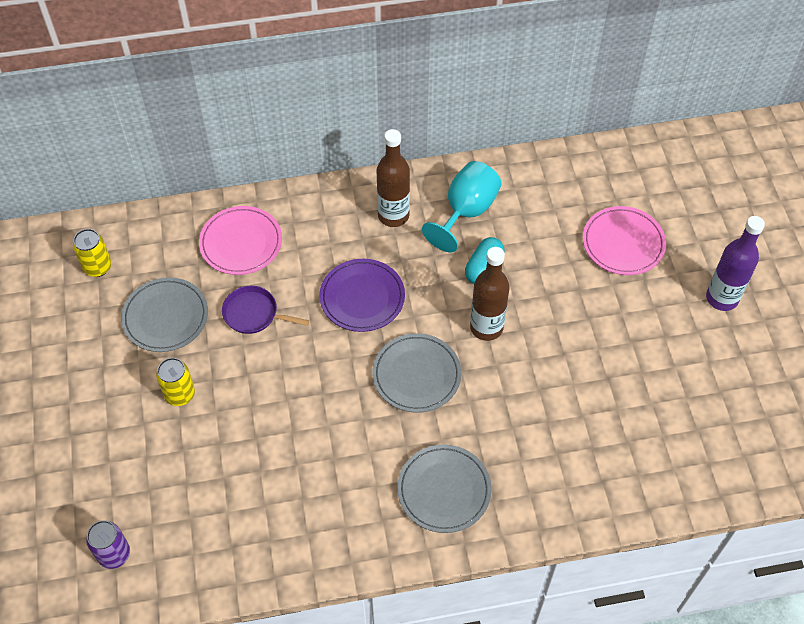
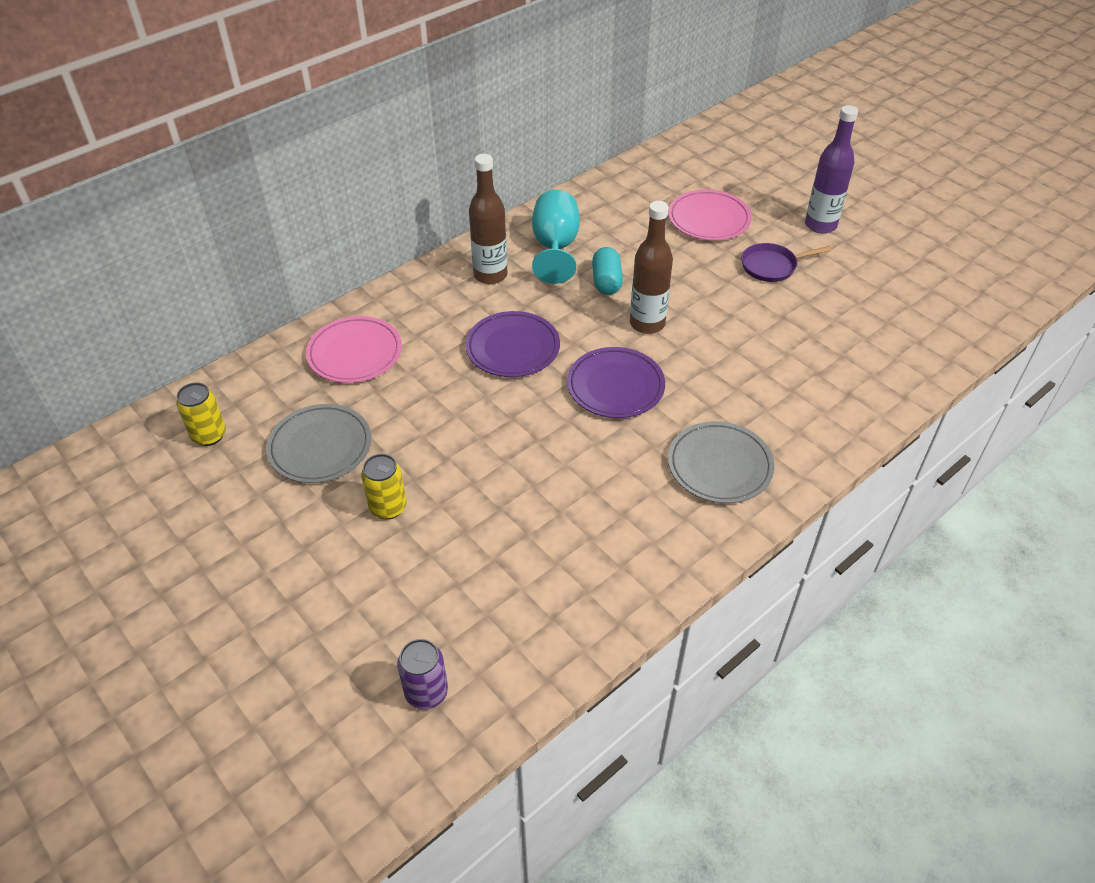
camera: 30 degrees left, 10 degrees down
purple pan [222,286,310,334] -> purple pan moved to [741,243,831,282]
grey plate [373,333,461,413] -> purple plate [567,347,665,418]

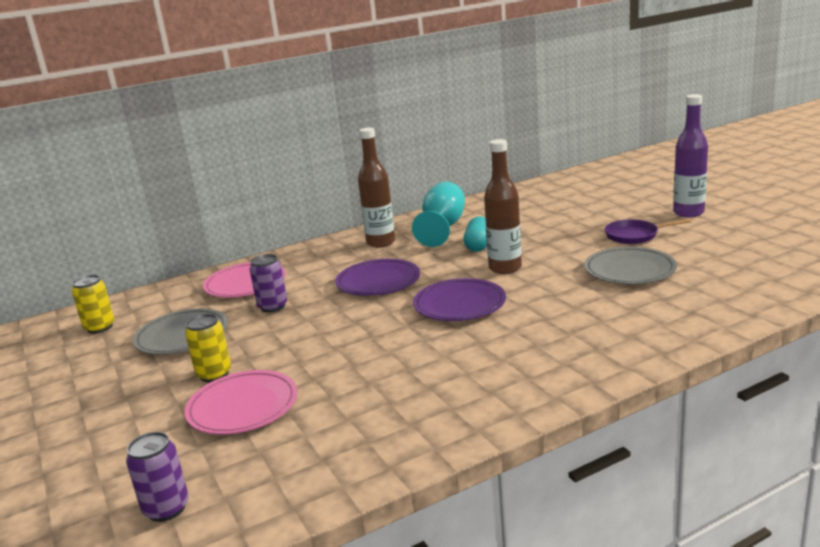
camera: 15 degrees right, 25 degrees down
pink plate [668,189,752,241] -> pink plate moved to [184,370,297,435]
grey plate [668,421,775,503] -> grey plate moved to [584,247,677,284]
none -> purple can [250,254,287,313]

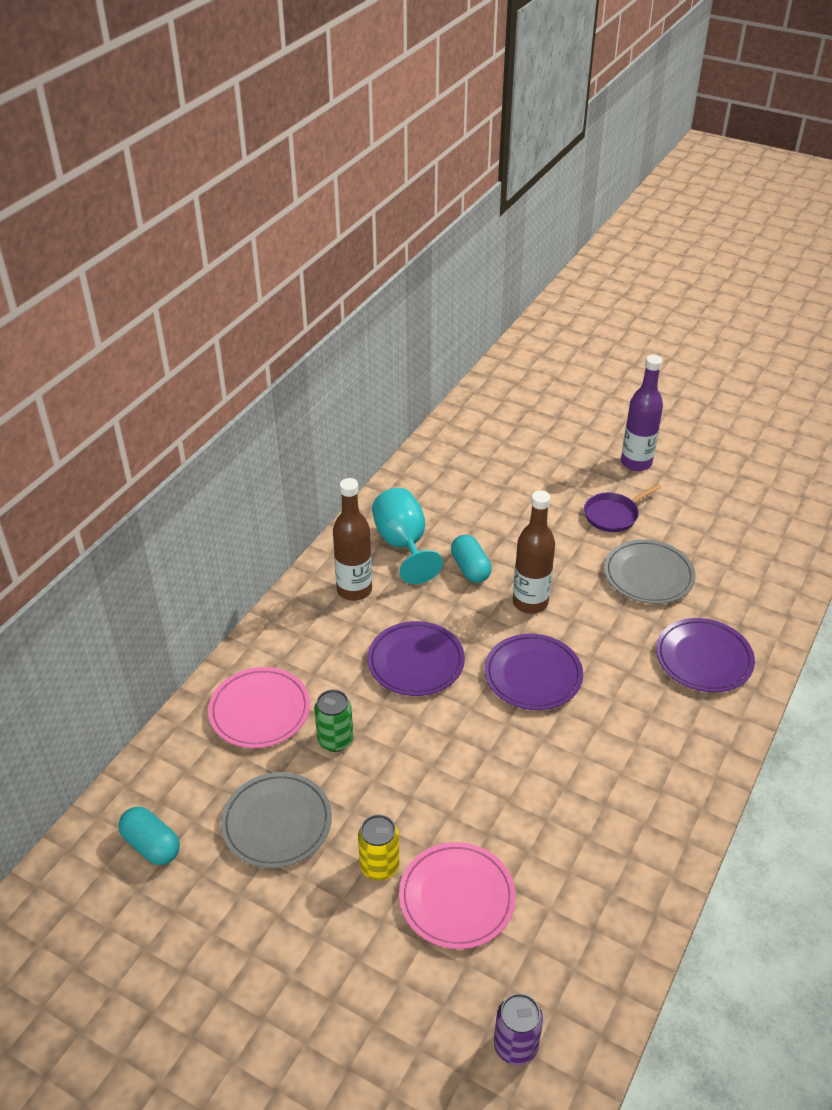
camera: 35 degrees left, 20 degrees up
yellow can [72,275,115,334] -> turquoise capsule [118,807,180,865]
purple can [250,254,287,313] -> green can [314,690,353,752]
none -> purple plate [656,618,755,692]

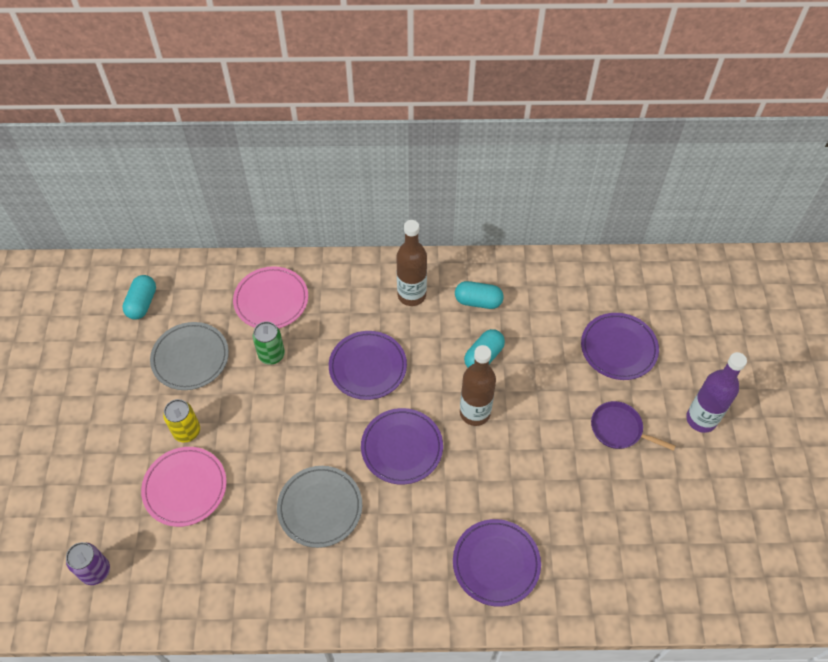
camera: 60 degrees right, 15 degrees up
turquoise goblet [372,488,443,584] -> turquoise capsule [455,281,503,309]
grey plate [604,539,696,604] -> grey plate moved to [277,466,362,548]
none -> purple plate [581,313,659,380]

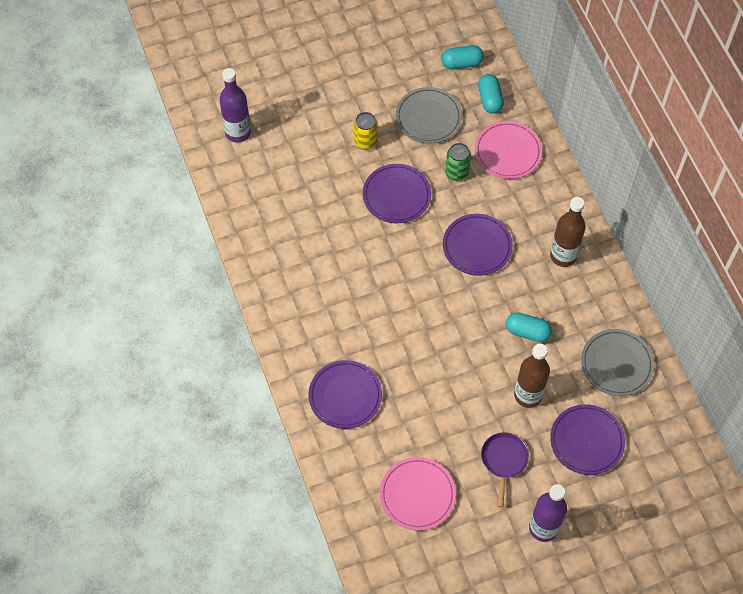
camera: 70 degrees right, 5 degrees up
purple can [66,542,110,585] -> purple bottle [219,68,251,143]
pink plate [141,447,227,527] -> pink plate moved to [380,457,456,530]
grey plate [277,466,362,548] -> grey plate moved to [581,329,654,396]
purple plate [361,408,443,484] -> purple plate moved to [363,164,431,223]
turquoise capsule [455,281,503,309] -> turquoise capsule moved to [478,74,504,114]
brown bottle [460,345,496,426] -> brown bottle moved to [514,344,550,408]

